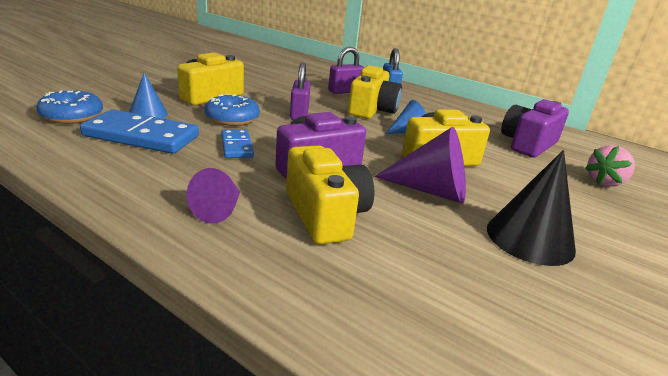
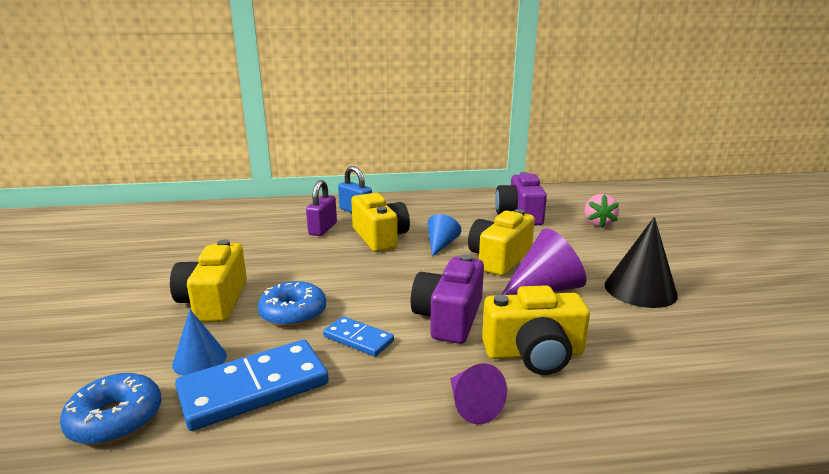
camera: 40 degrees left, 5 degrees down
yellow camera [286,145,374,245] -> yellow camera turned 150 degrees clockwise [482,285,590,375]
purple padlock [290,62,311,120] -> none

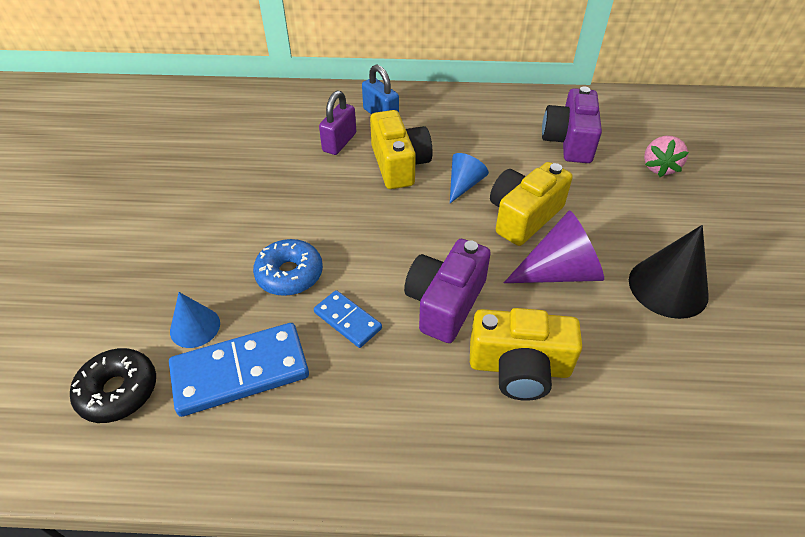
camera: 10 degrees right, 25 degrees up
blue donut [60,373,161,445] -> black donut [70,348,156,423]
yellow camera [170,240,247,322] -> none
purple cone [450,363,507,424] -> none

